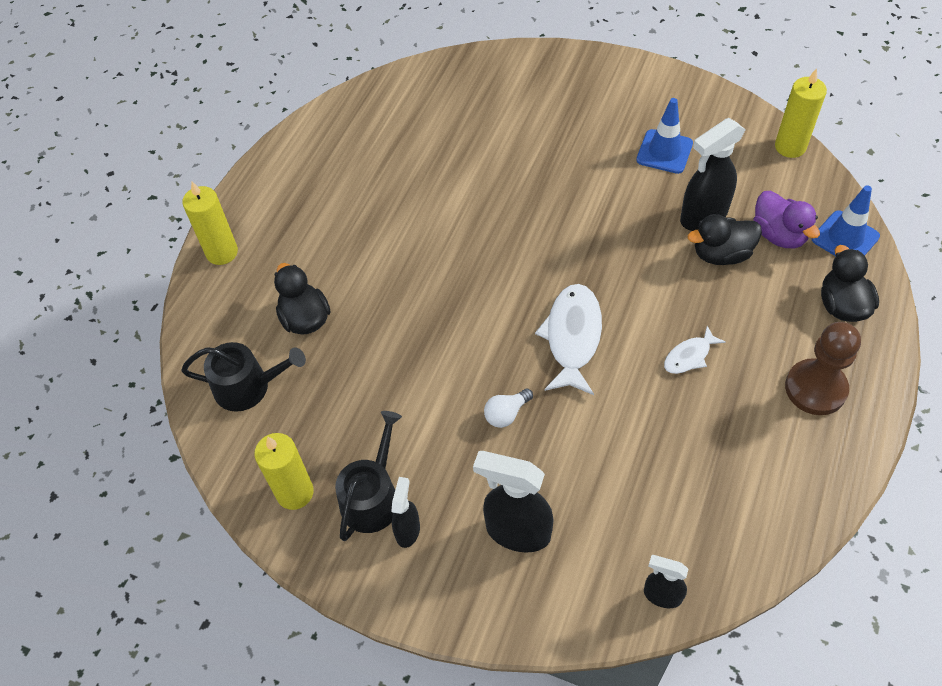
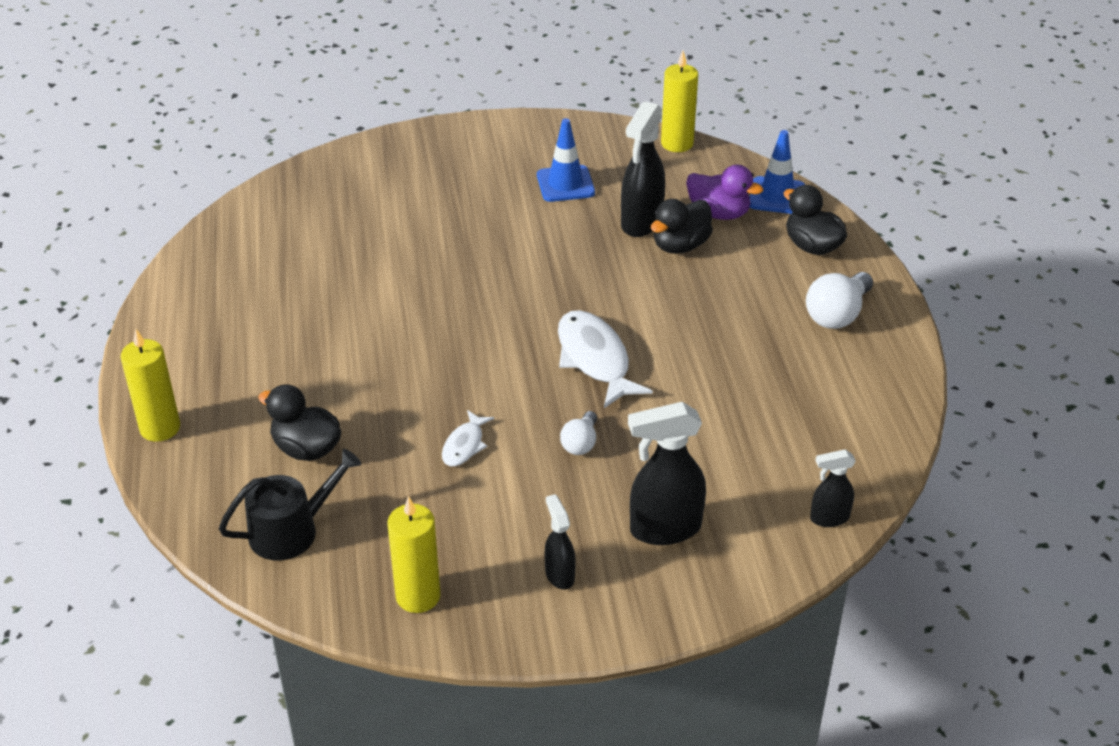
camera: 35 degrees left, 15 degrees down
black watering can [335,411,402,541] -> none
white fish [664,326,726,374] -> white fish moved to [442,410,494,467]
brown pawn [785,322,861,415] -> white light bulb [806,272,873,329]

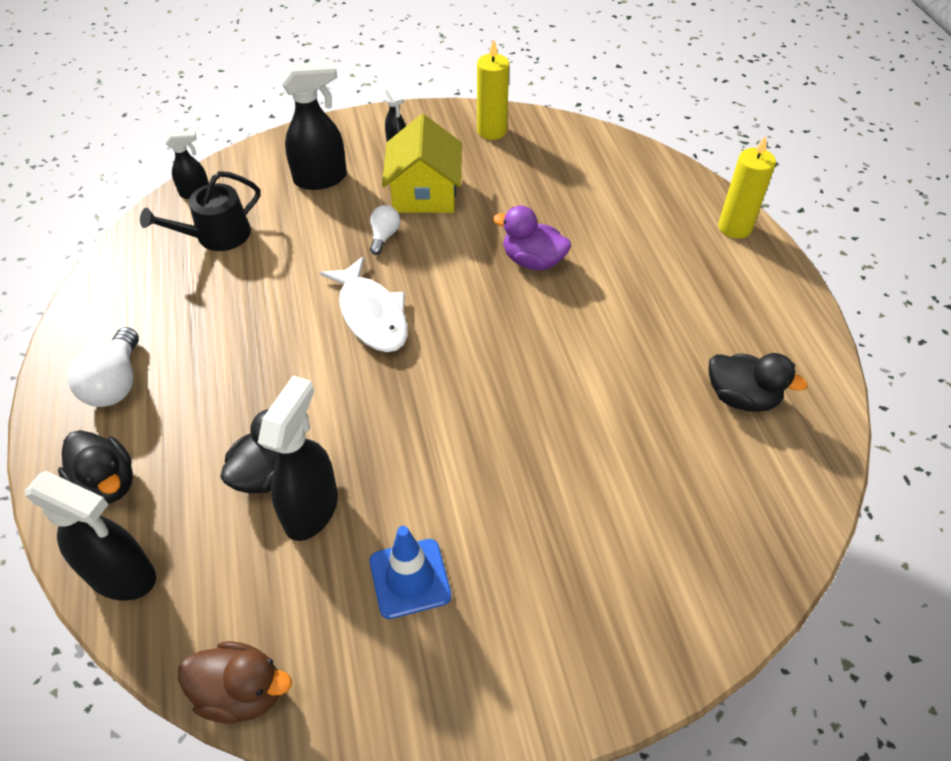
camera: 175 degrees right, 10 degrees up
black watering can [219,449,361,561] -> black watering can moved to [140,171,260,251]
black duck [258,384,341,461] -> black duck moved to [709,353,808,412]
white fish [442,410,494,467] -> none
yellow candle [661,51,698,152] -> brown duck [178,641,292,724]
purple duck [686,165,763,220] -> purple duck moved to [493,205,571,270]
blue traffic cone [750,130,805,214] -> black spray bottle [24,471,156,601]
white light bulb [806,272,873,329] -> white light bulb turned 150 degrees clockwise [68,327,139,407]
none -> yellow house [382,114,462,213]

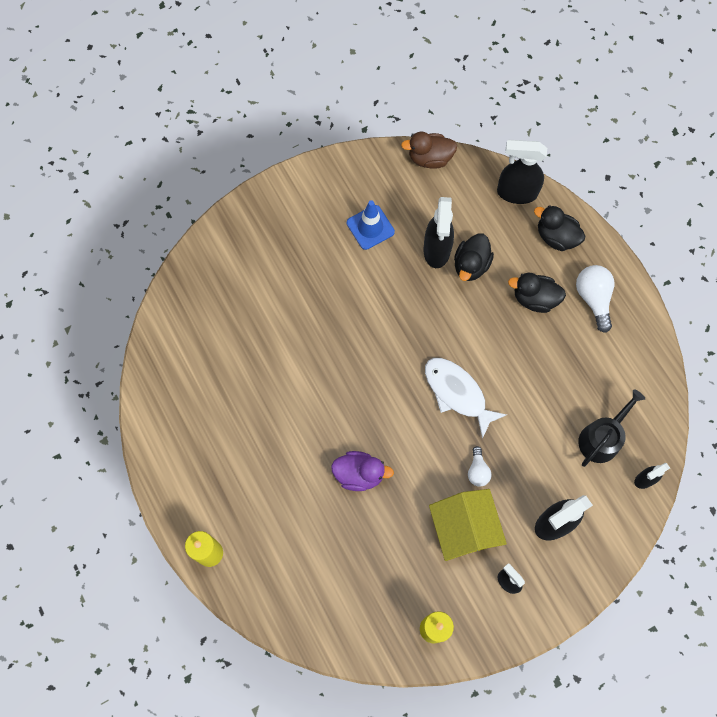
camera: 165 degrees right, 20 degrees up
black duck [709,353,808,412] -> black duck moved to [508,273,566,313]

